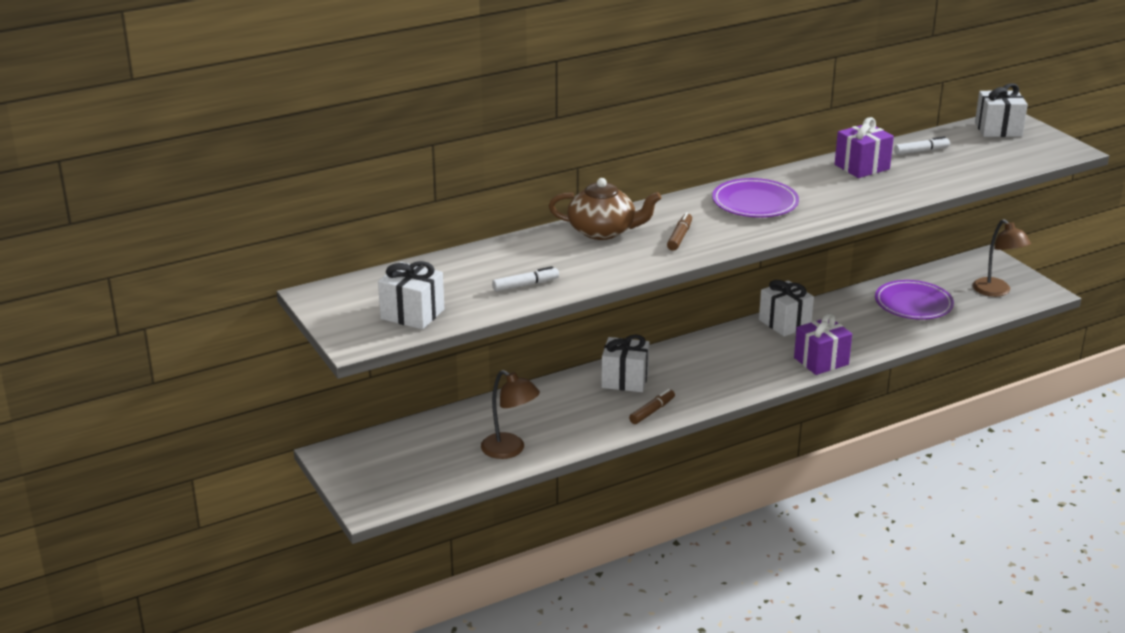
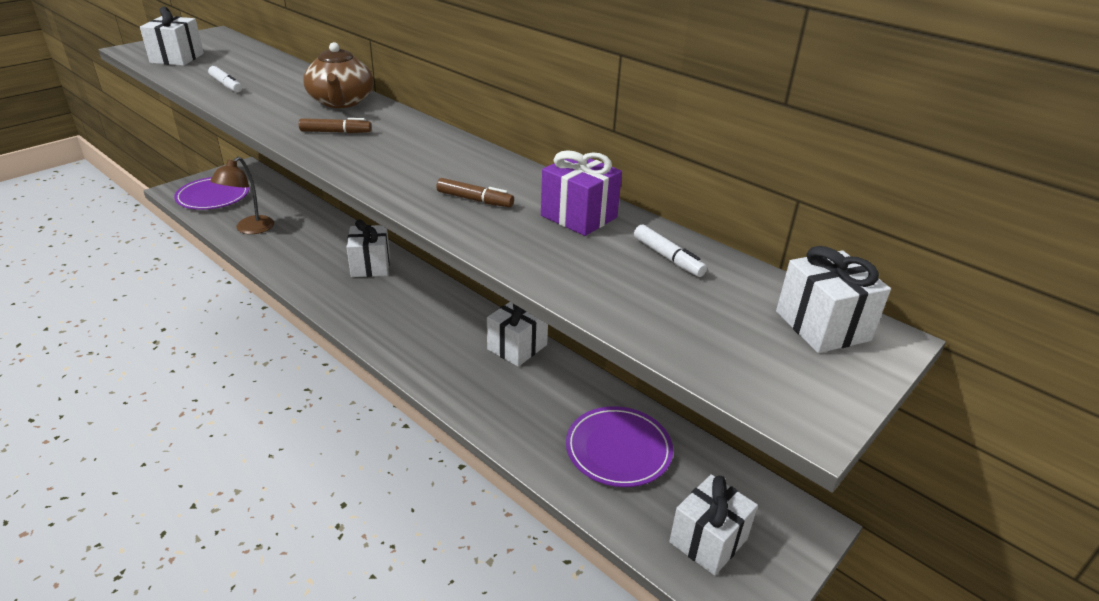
camera: 70 degrees right, 5 degrees up
brown marker [629,389,675,424] -> brown marker moved to [436,178,514,207]
purple plate [712,178,799,218] -> purple plate moved to [174,177,249,210]
purple gift [794,313,852,375] -> none
brown lamp [972,219,1031,297] -> white gift [669,474,758,576]

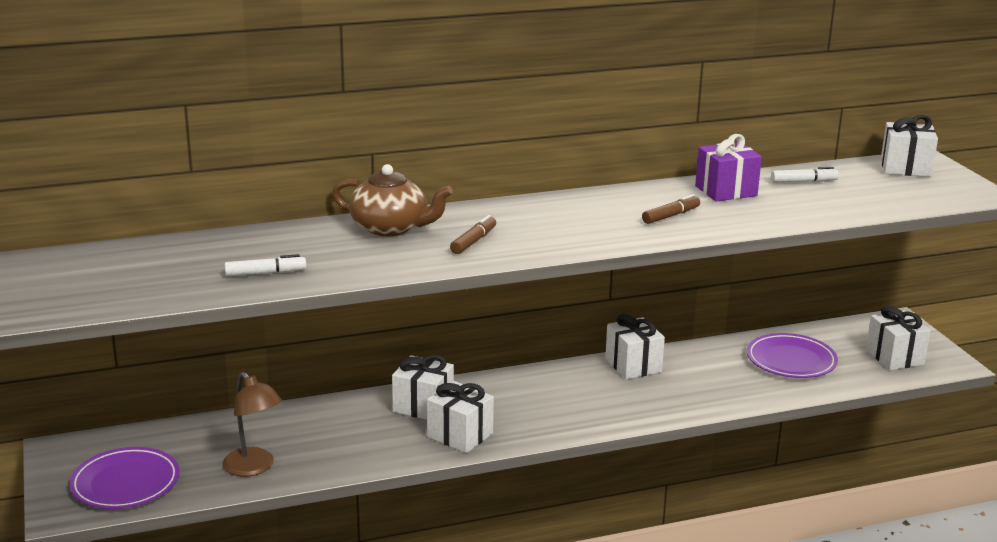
camera: 60 degrees left, 10 degrees down
white gift [140,7,204,66] -> white gift moved to [427,381,494,453]

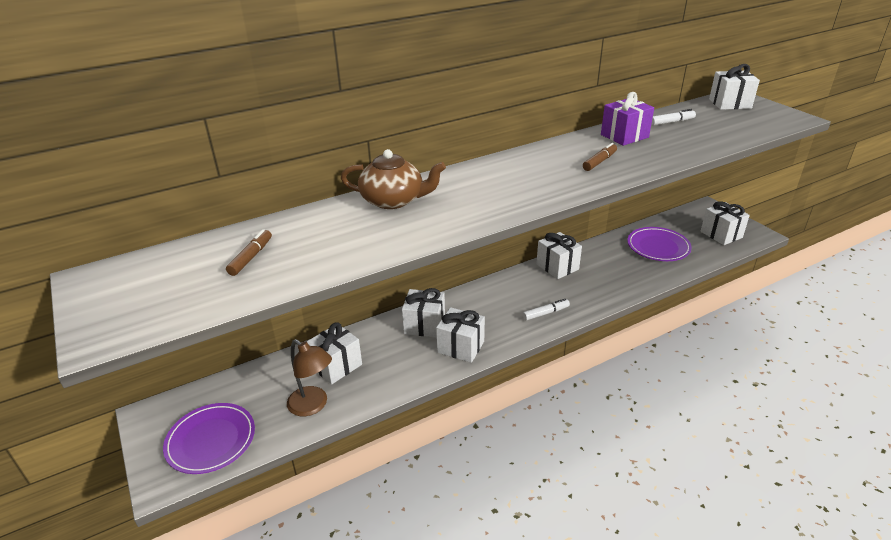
camera: 10 degrees left, 10 degrees up
white marker [225,254,306,276] -> white marker moved to [522,299,570,321]
brown marker [450,215,496,254] -> brown marker moved to [226,229,272,276]
none -> white gift [307,322,362,384]

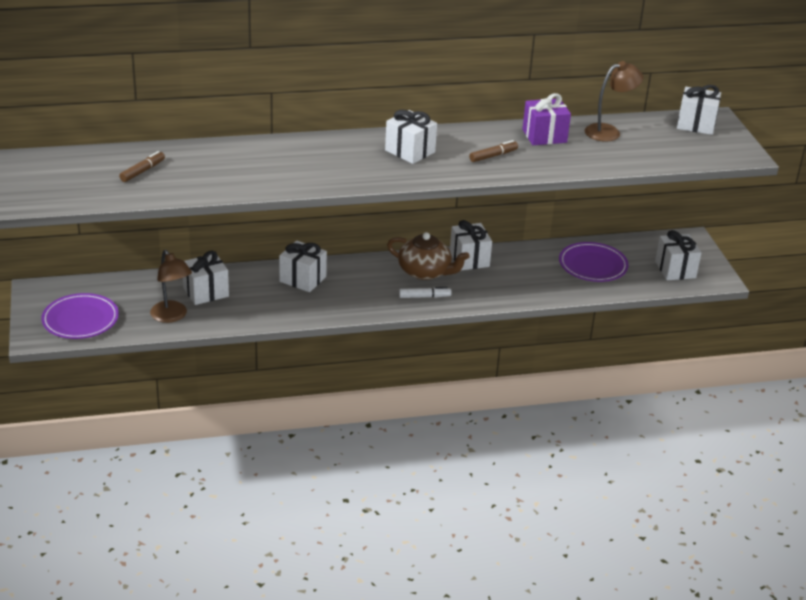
camera: 15 degrees right, 0 degrees up
brown teapot [341,149,446,209] -> brown teapot moved to [387,232,470,280]
white gift [436,307,485,363] -> white gift moved to [385,110,437,164]
white marker [651,109,696,125] -> brown lamp [585,61,643,142]

